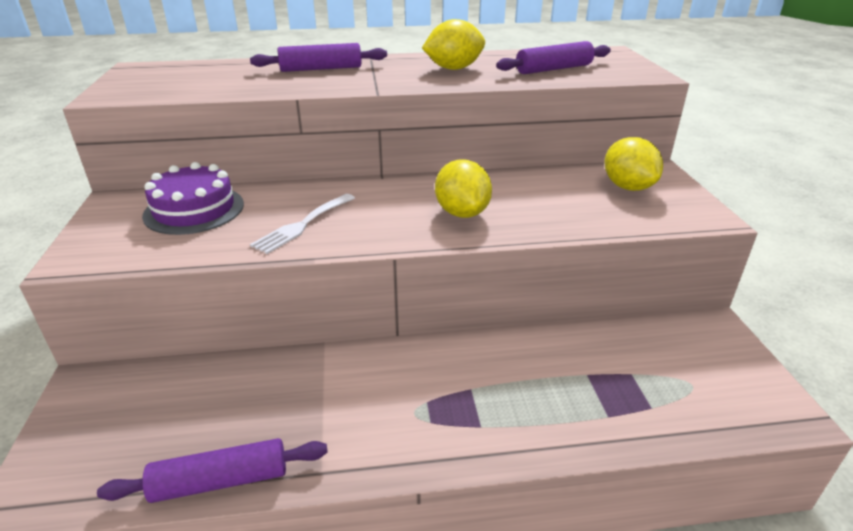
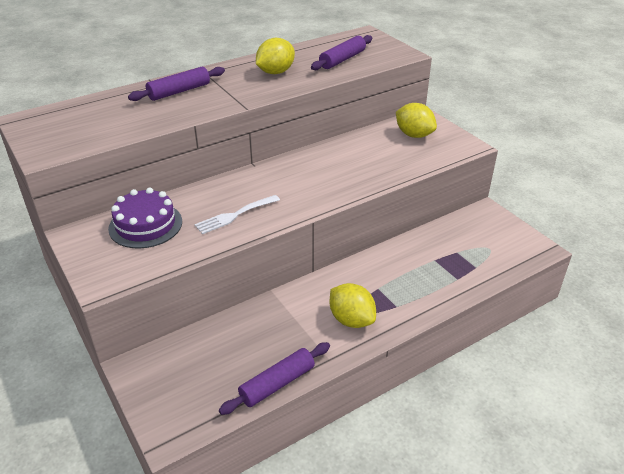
camera: 25 degrees left, 5 degrees up
white fork [250,194,355,254] -> white fork turned 45 degrees clockwise [195,195,280,234]
yellow lemon [435,160,492,218] -> yellow lemon moved to [330,283,376,328]

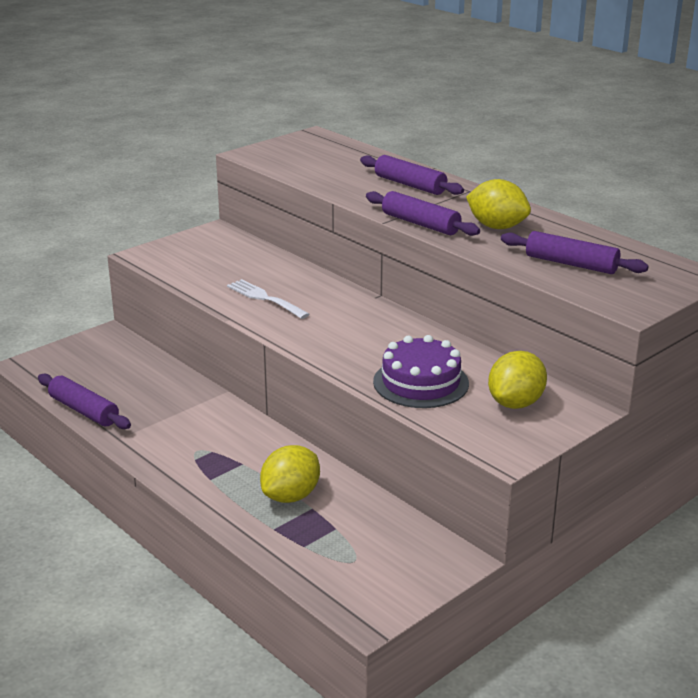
camera: 80 degrees right, 10 degrees down
purple cake [108,188,182,249] -> purple cake moved to [373,335,469,408]
yellow lemon [330,283,376,328] -> yellow lemon moved to [260,445,320,503]
none -> purple rolling pin [366,191,480,236]

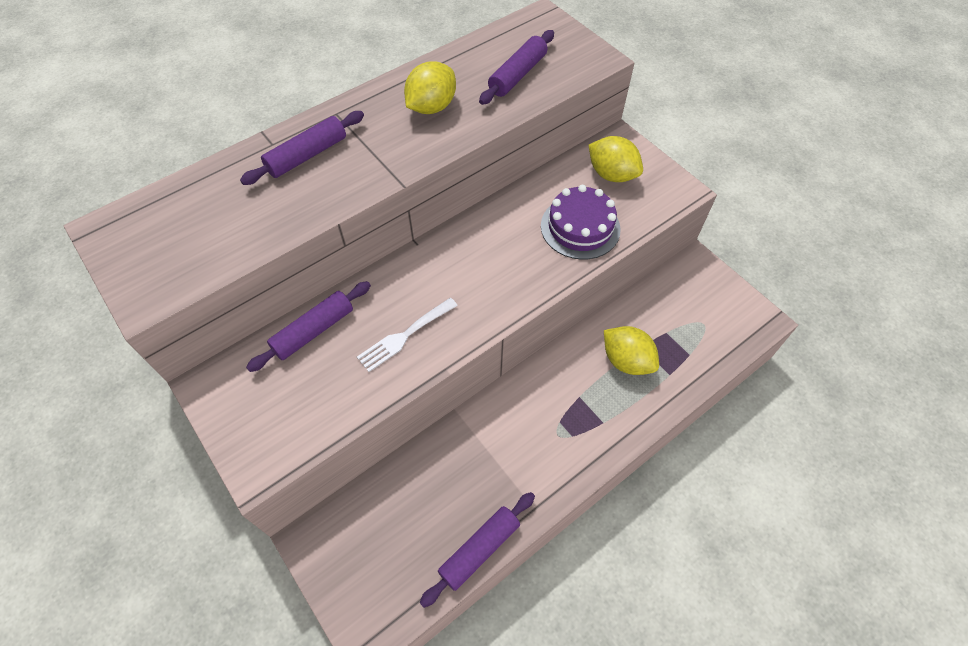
camera: 85 degrees left, 30 degrees up
purple rolling pin [366,191,480,236] -> purple rolling pin moved to [246,281,371,372]

